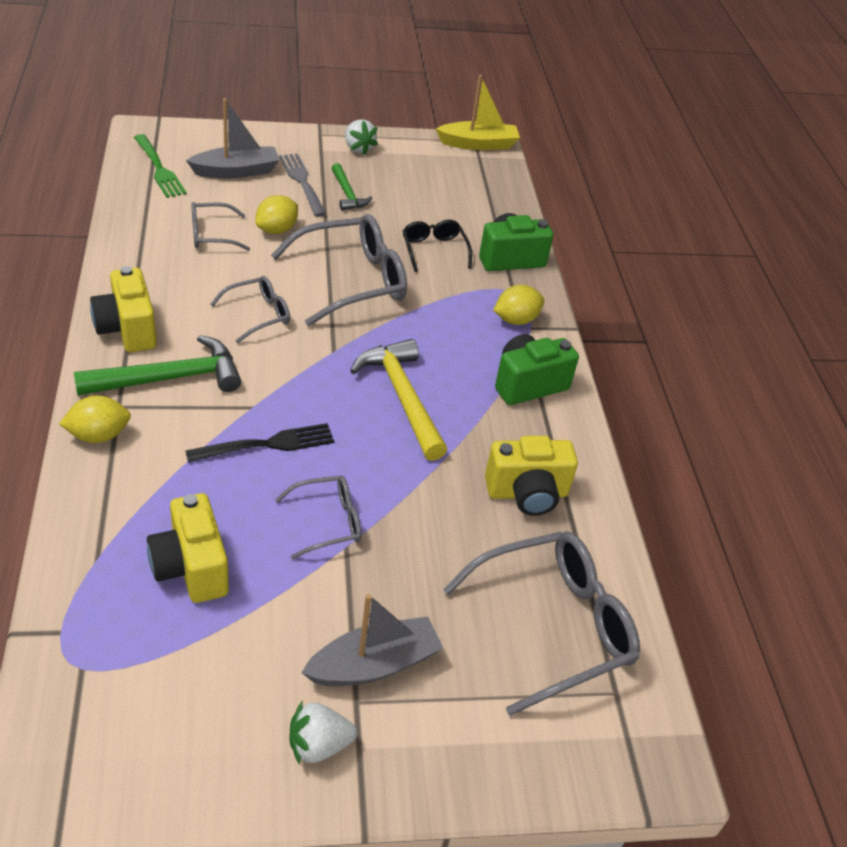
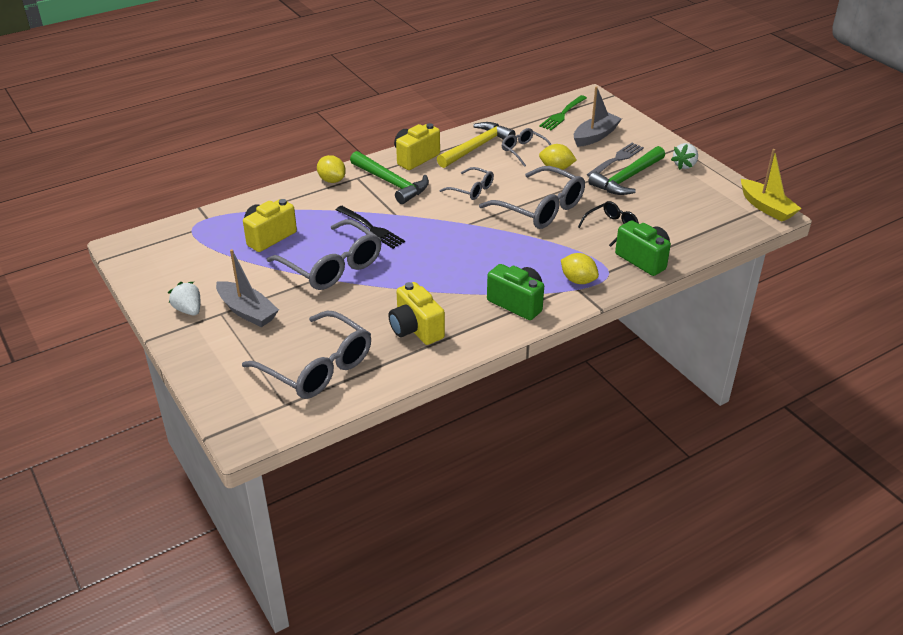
camera: 70 degrees right, 5 degrees down
grey boat [186,98,280,178] -> grey boat turned 90 degrees counterclockwise [574,86,622,147]
grey glasses [275,476,361,559] -> grey glasses [267,219,381,290], size x1.85
green hammer [332,163,372,210] -> green hammer [588,146,665,195], size x1.76
yellow hammer [350,339,447,461] -> yellow hammer moved to [437,122,515,168]

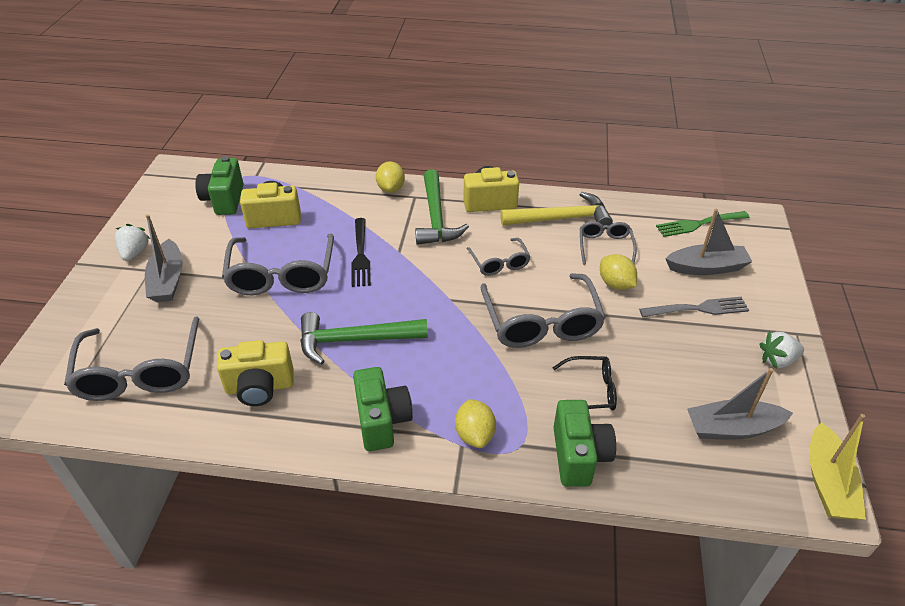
camera: 40 degrees right, 5 degrees up
yellow camera [388,282,445,345] -> yellow camera turned 105 degrees counterclockwise [217,340,294,406]
green hammer [588,146,665,195] -> green hammer moved to [300,312,428,364]
none -> green camera [195,156,244,215]
none -> grey boat [687,368,793,440]

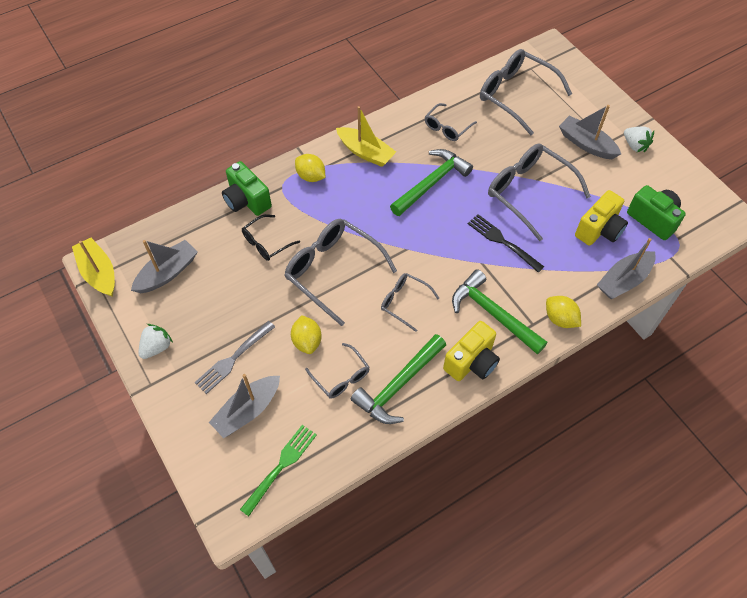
camera: 140 degrees right, 15 degrees up
yellow camera [217,340,294,406] -> grey glasses [425,103,477,141]
green camera [353,367,413,451] -> yellow boat [336,106,396,167]
yellow hammer [501,192,613,230] -> green hammer [351,334,446,424]
yellow lemon [600,254,637,290] -> yellow lemon turned 60 degrees clockwise [291,315,322,354]
none -> grey boat [597,238,656,299]

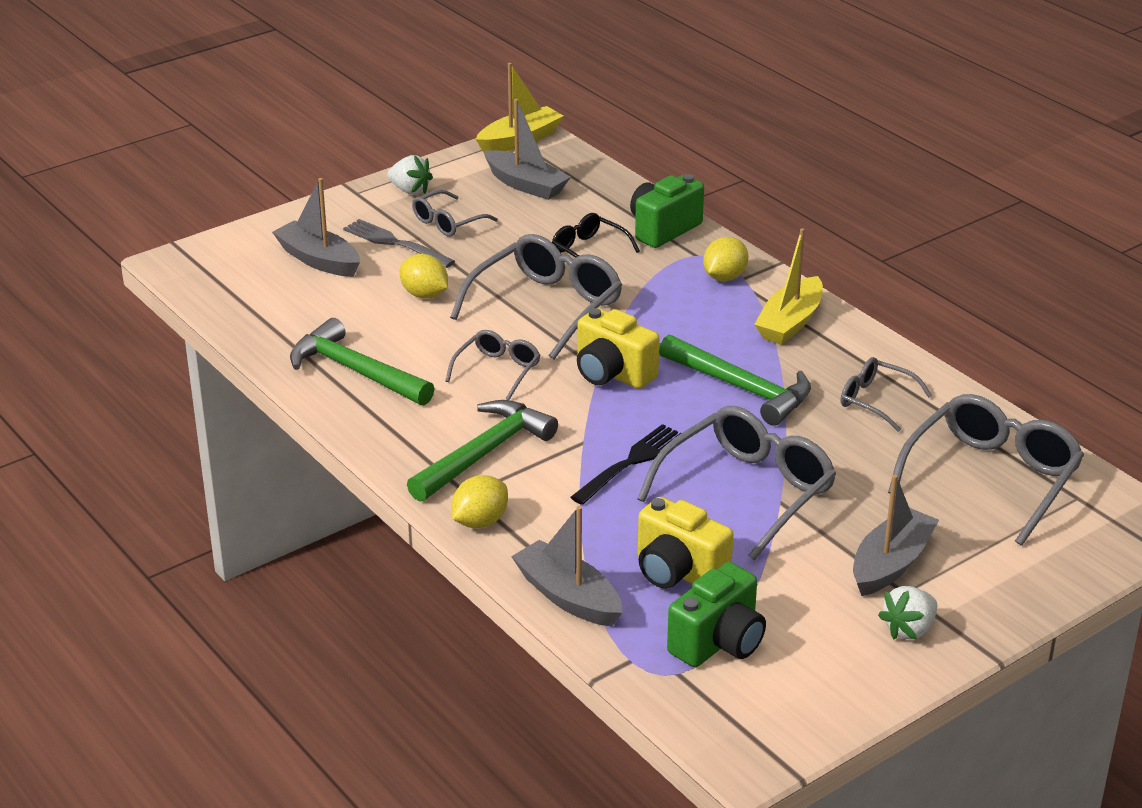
camera: 85 degrees right, 25 degrees down
green fork [240,425,317,516] -> none
yellow lemon [291,315,322,354] -> yellow lemon turned 60 degrees clockwise [400,254,448,298]
grey glasses [305,343,369,399] -> grey glasses moved to [412,190,498,237]
yellow camera [443,321,500,381] -> yellow camera moved to [577,308,659,389]

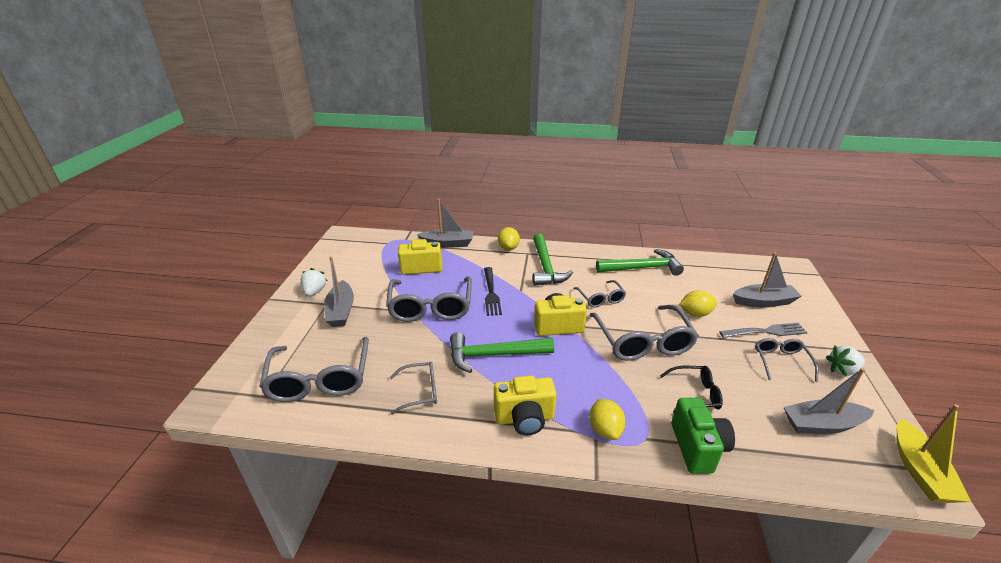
camera: 135 degrees right, 0 degrees up
green camera [667,562,766,667] -> none
yellow boat [754,228,823,345] -> yellow camera [494,376,557,435]

